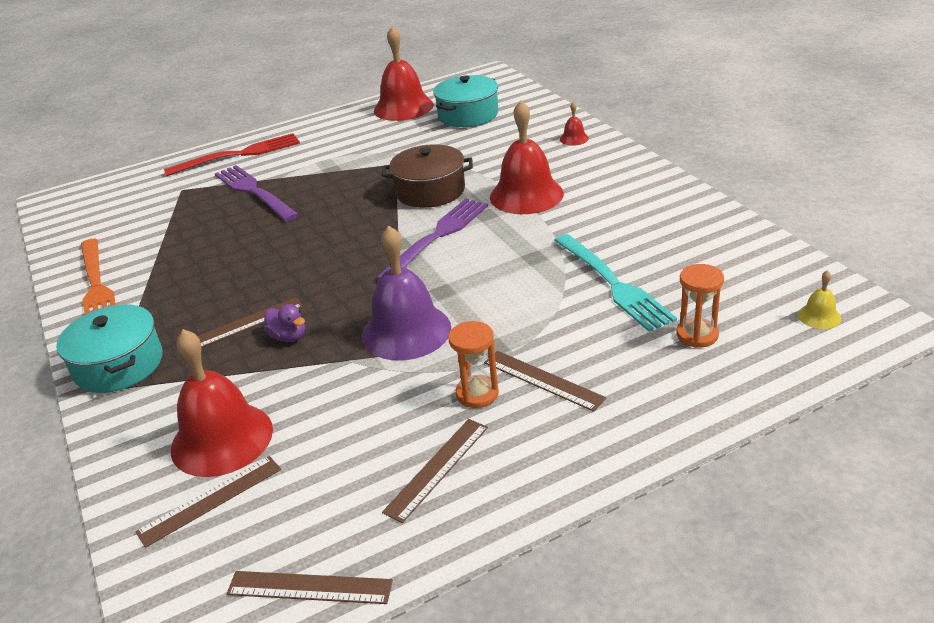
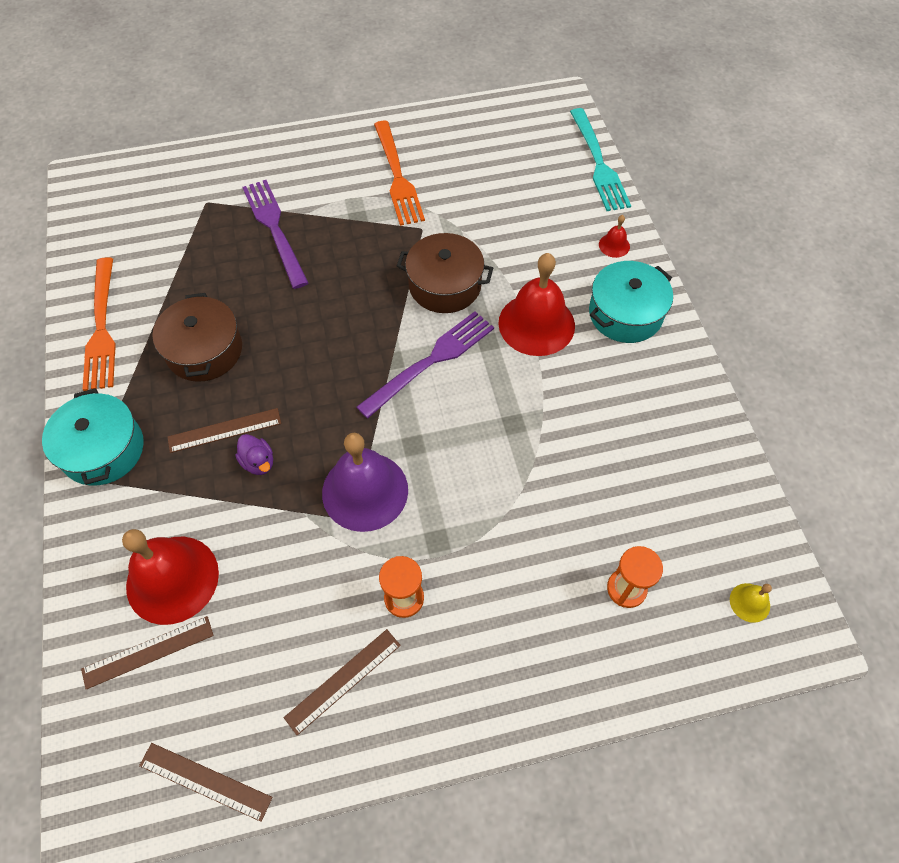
camera: 10 degrees right, 25 degrees up
red fork [164,133,300,176] -> none
red bell [374,26,434,121] -> none
turquoise pot [433,75,499,127] -> turquoise pot moved to [589,261,673,343]
brown ruler [484,351,606,412] -> none
turquoise fork [554,234,677,332] -> turquoise fork moved to [570,108,631,211]
none -> brown pot [152,293,242,382]
none -> orange fork [374,121,425,226]

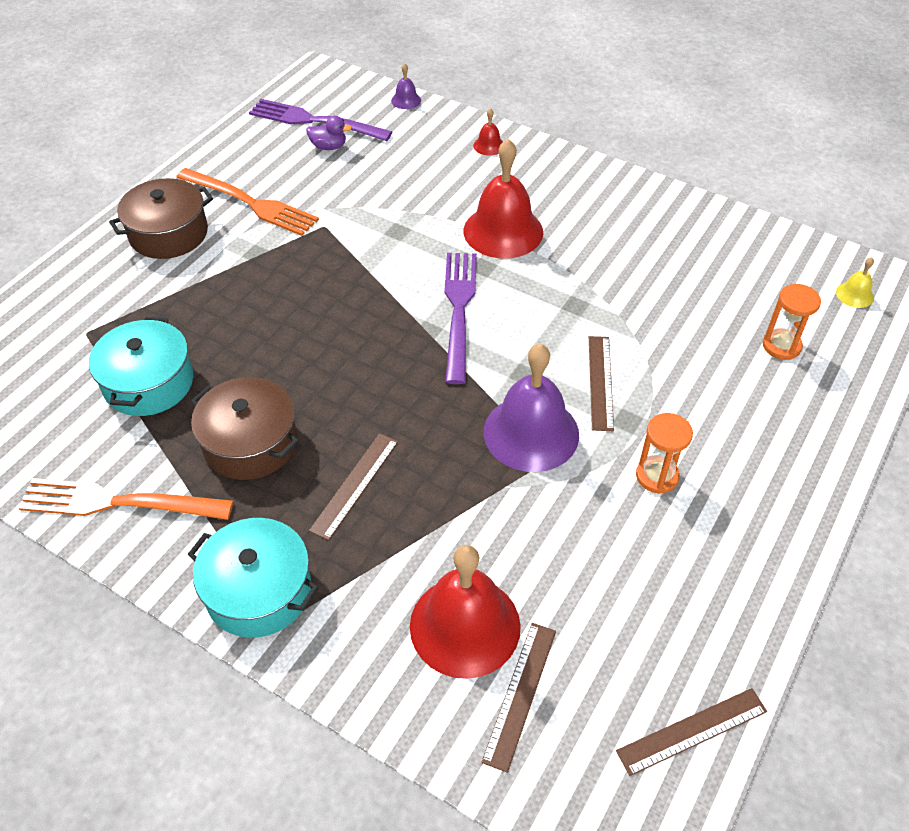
camera: 45 degrees left, 10 degrees down
orange fork [82,257,116,391] -> orange fork turned 150 degrees clockwise [18,478,233,520]
purple duck [235,434,273,475] -> purple duck moved to [306,116,352,150]
purple fork [242,180,308,289] -> purple fork moved to [249,99,392,141]
brown ruler [284,629,401,735] -> brown ruler moved to [589,336,614,431]
brown pot [397,233,493,313] -> brown pot moved to [109,178,213,259]
turquoise fork [570,108,631,211] -> purple bell [391,63,421,109]
turquoise pot [589,261,673,343] -> turquoise pot moved to [89,317,193,416]

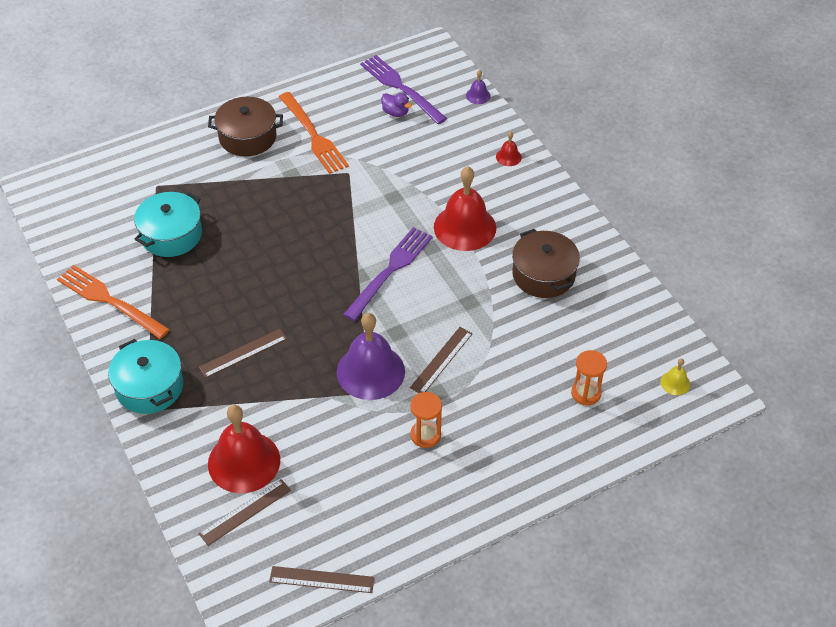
camera: 30 degrees right, 0 degrees up
brown pot [191,377,299,480] -> brown pot moved to [512,229,580,298]

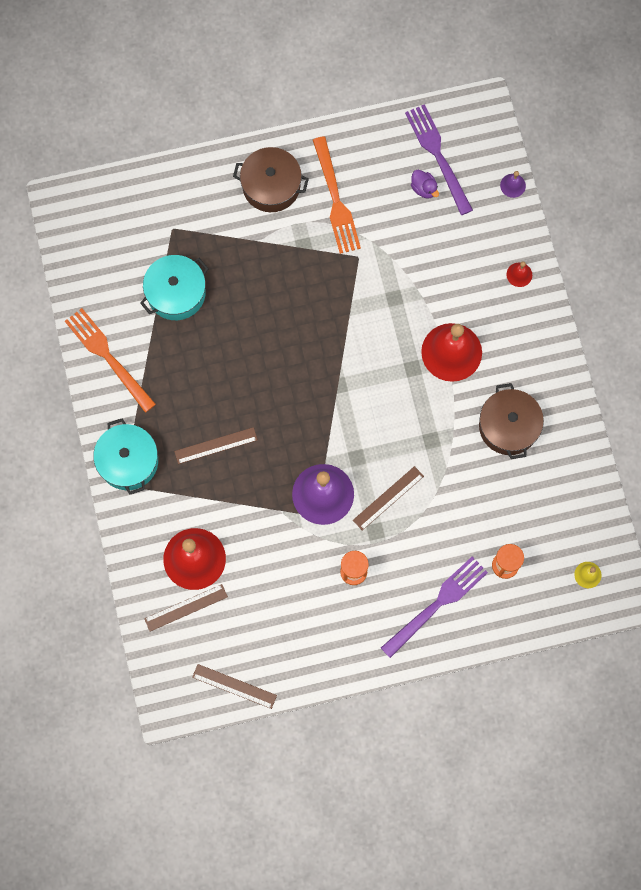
camera: 15 degrees right, 25 degrees up
purple fork [343,227,433,321] -> purple fork moved to [381,556,488,658]

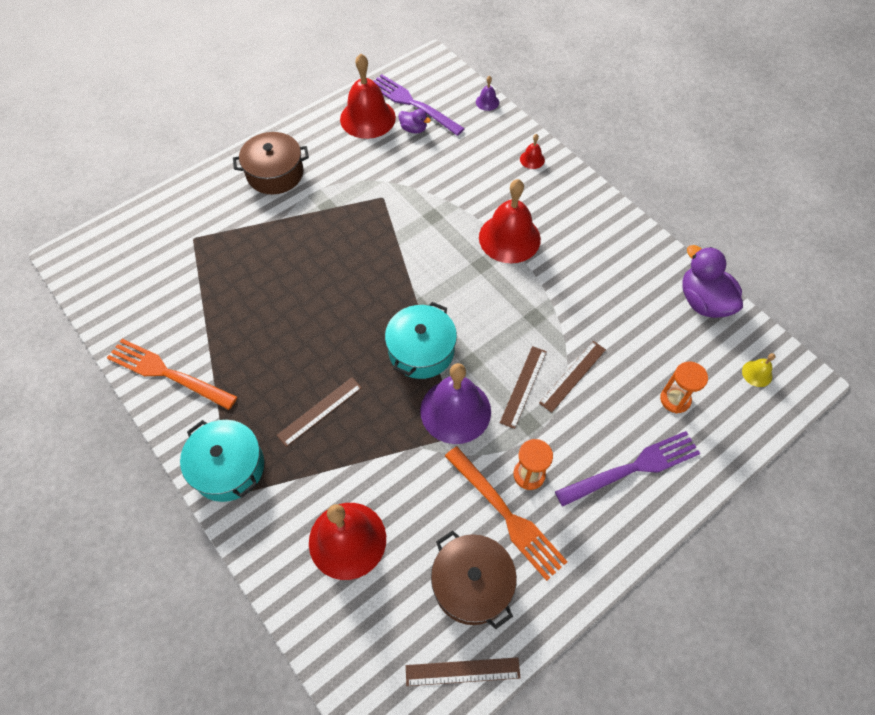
camera: 25 degrees left, 15 degrees down
turquoise pot [140,255,209,320] -> turquoise pot moved to [385,302,457,379]
brown ruler [144,584,228,631] -> brown ruler moved to [539,341,606,413]
orange fork [313,136,361,254] -> orange fork moved to [445,446,568,581]
purple fork [381,556,488,658] -> purple fork turned 45 degrees clockwise [555,431,700,507]
brown pot [479,383,544,459] -> brown pot moved to [431,530,517,629]
none -> red bell [340,54,396,139]
none -> purple duck [682,245,743,318]

